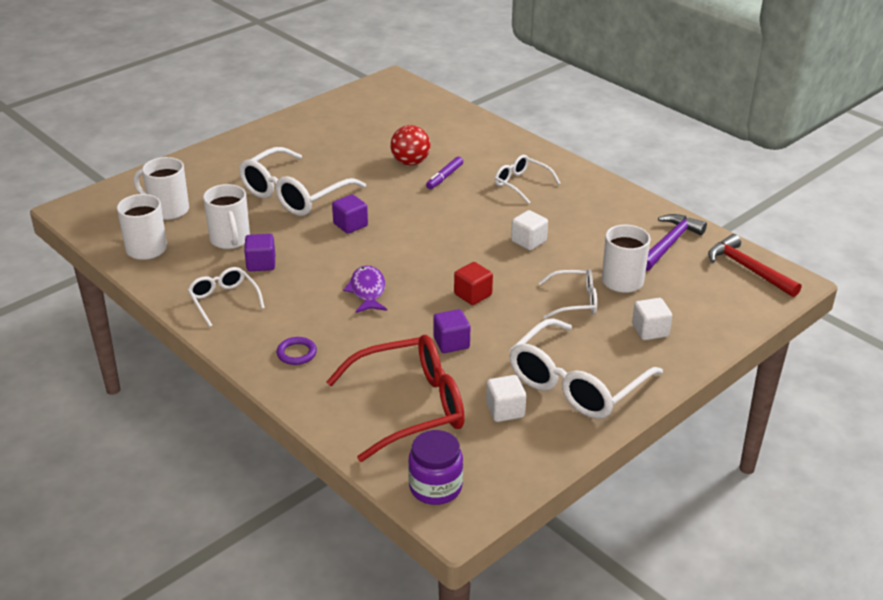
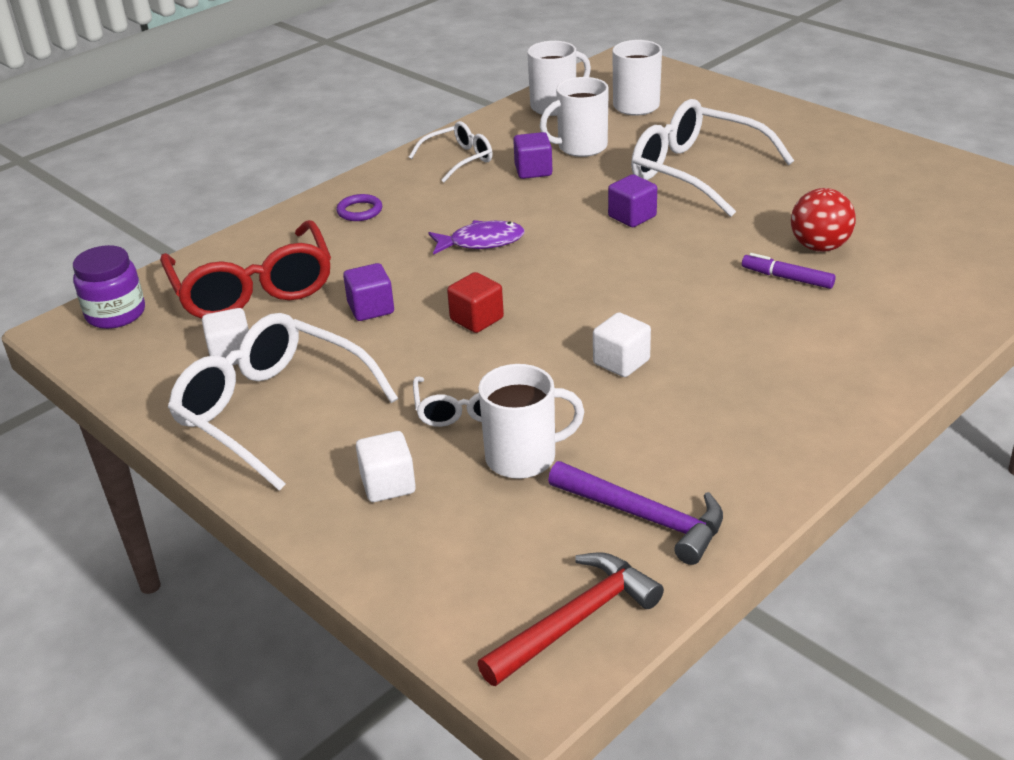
camera: 90 degrees right, 0 degrees up
white glasses [495,155,561,204] -> none

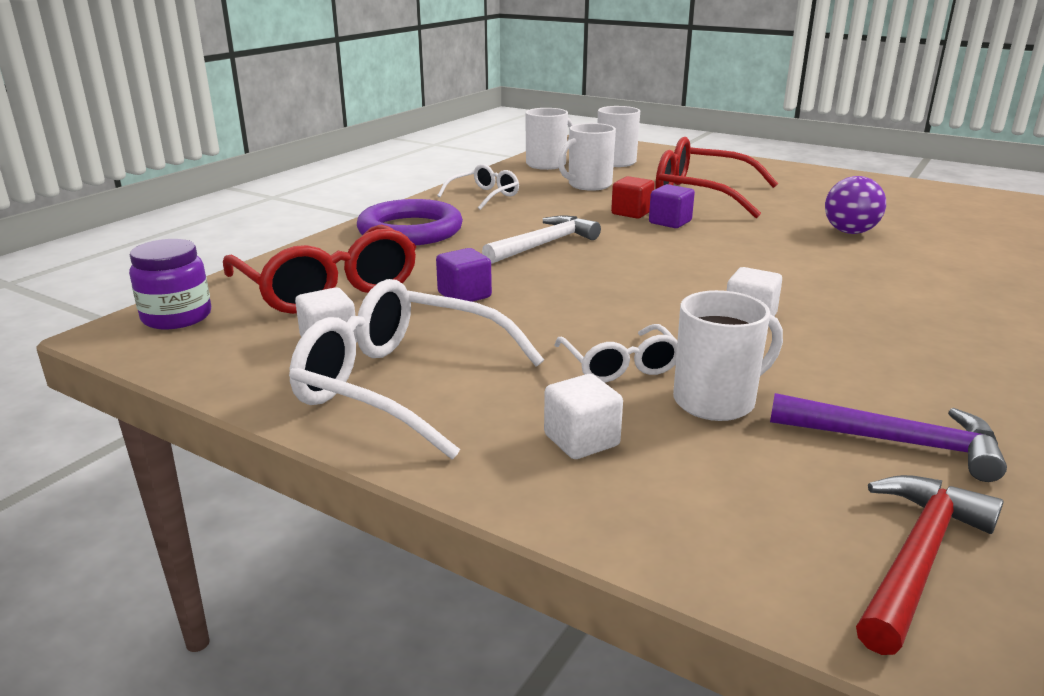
camera: 15 degrees left, 10 degrees down
purple ring [336,194,382,221] -> purple ring [357,199,463,245], size x2.33
purple fish [429,220,525,255] -> white hammer [482,216,601,264]
red cube [447,272,504,333] -> red cube moved to [611,176,655,219]
purple cube [513,132,552,179] -> none
white glasses [631,99,794,217] -> red glasses [655,137,778,218]
purple marker [742,253,836,289] -> none
red ball [791,188,856,252] -> purple ball [825,176,886,234]

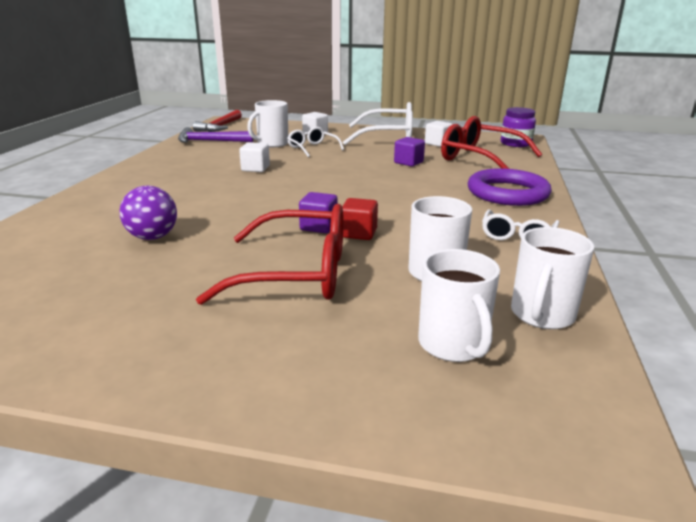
camera: 160 degrees right, 0 degrees up
white hammer [482,216,601,264] -> none

